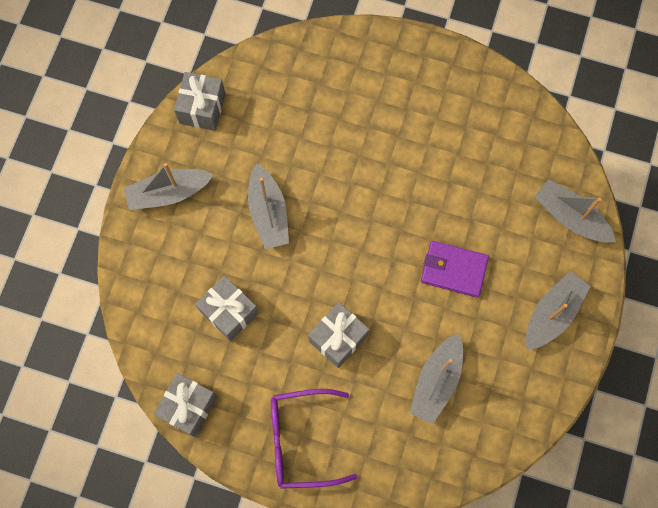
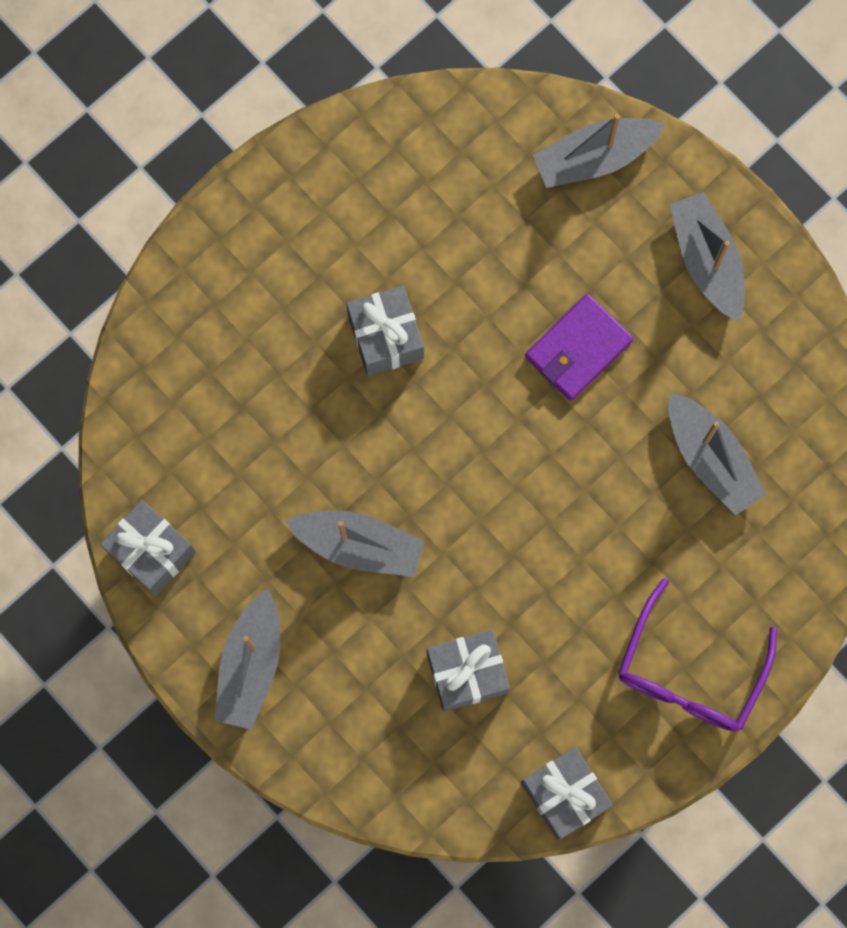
camera: 60 degrees left, 5 degrees up
grey gift [308,302,369,368] -> grey gift moved to [346,286,424,376]

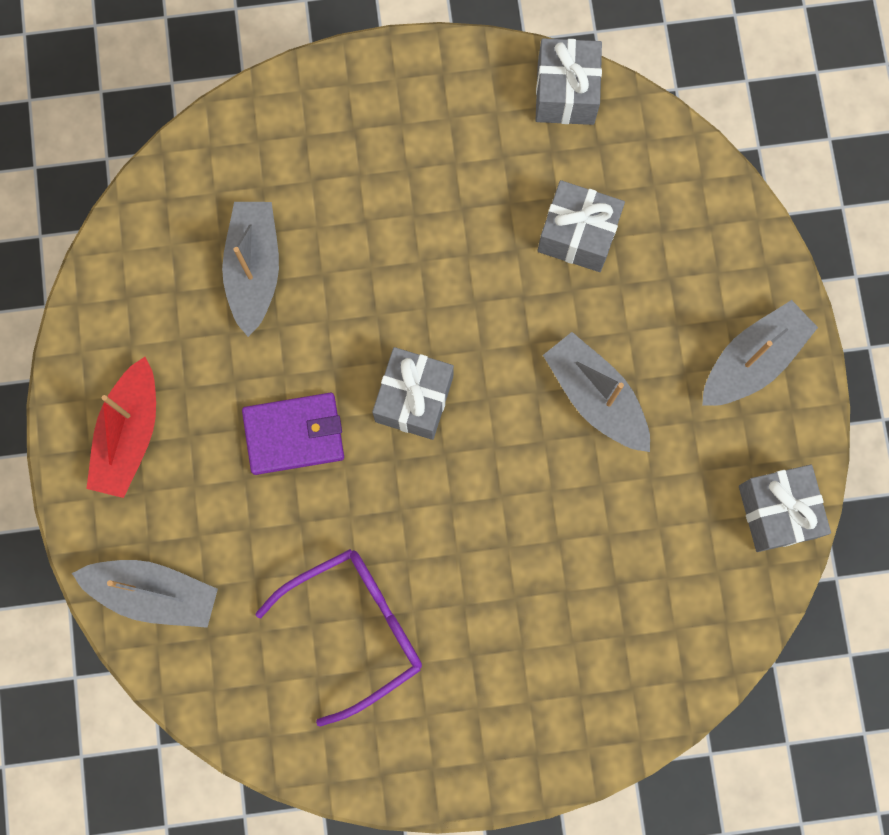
camera: 145 degrees left, 0 degrees up
grey gift [346,286,424,376] -> grey gift moved to [372,347,454,440]
purple glasses [618,578,777,732] -> purple glasses moved to [255,549,422,727]
grey boat [670,192,745,322] -> red boat [86,357,156,498]

